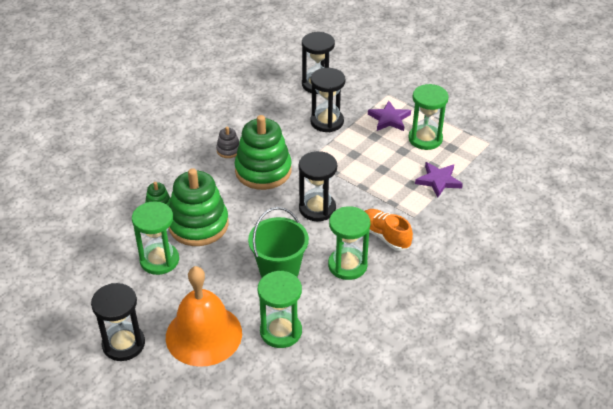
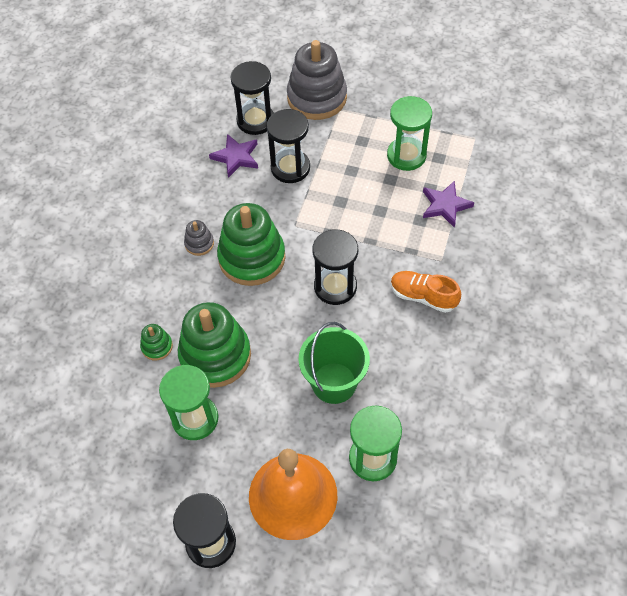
camera: 20 degrees left, 15 degrees up
green hourglass [328,206,370,280] -> none
purple star [368,101,411,131] -> purple star moved to [209,134,258,178]
none -> grey stacking toy [287,40,347,120]

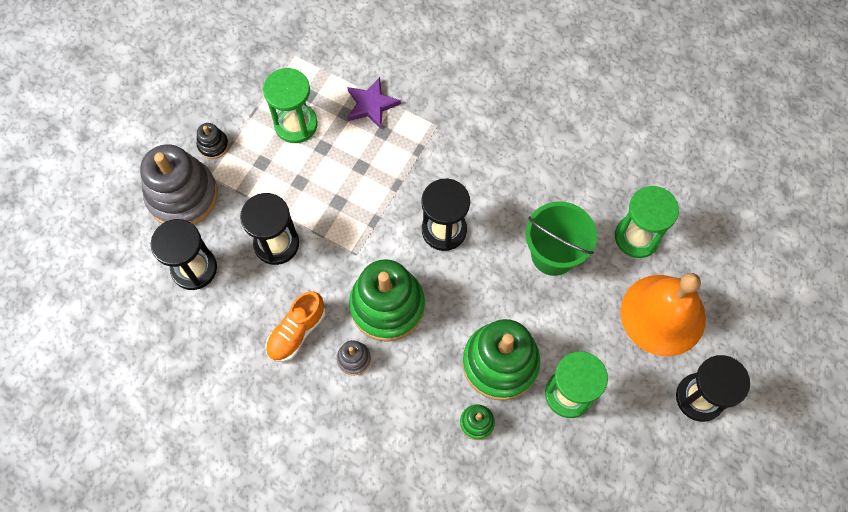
camera: 80 degrees left, 10 degrees up
purple star [209,134,258,178] -> none
orange shoe [391,271,461,313] -> orange shoe moved to [266,291,325,362]
none -> black stacking toy [197,123,229,159]

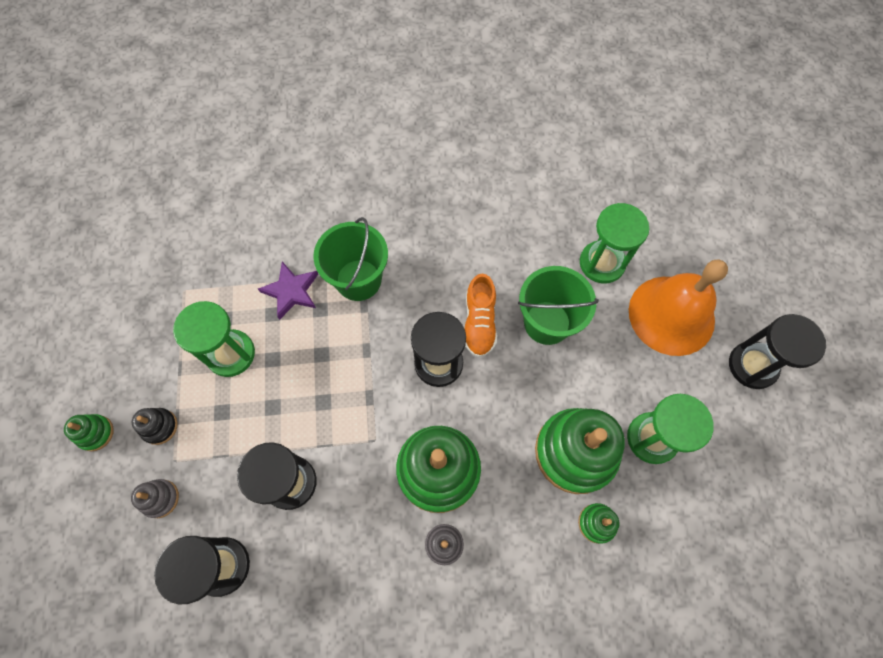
camera: 35 degrees left, 0 degrees up
grey stacking toy [140,144,218,225] -> grey stacking toy [131,479,179,518], size x0.44
orange shoe [266,291,325,362] -> orange shoe moved to [465,273,497,358]
none -> green stacking toy [64,414,114,451]
none -> green bucket [313,217,388,301]

